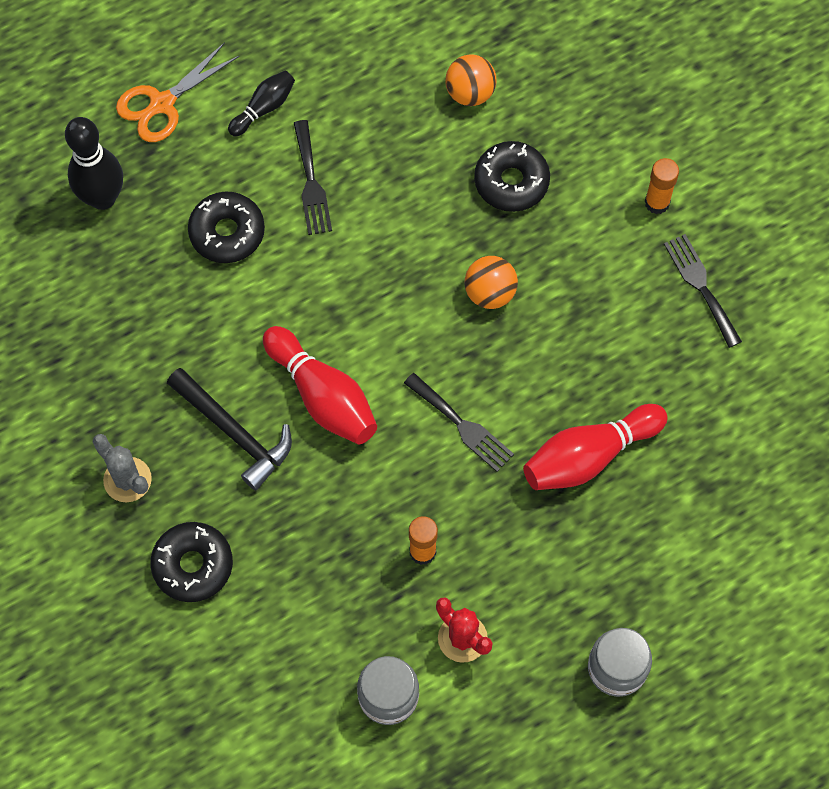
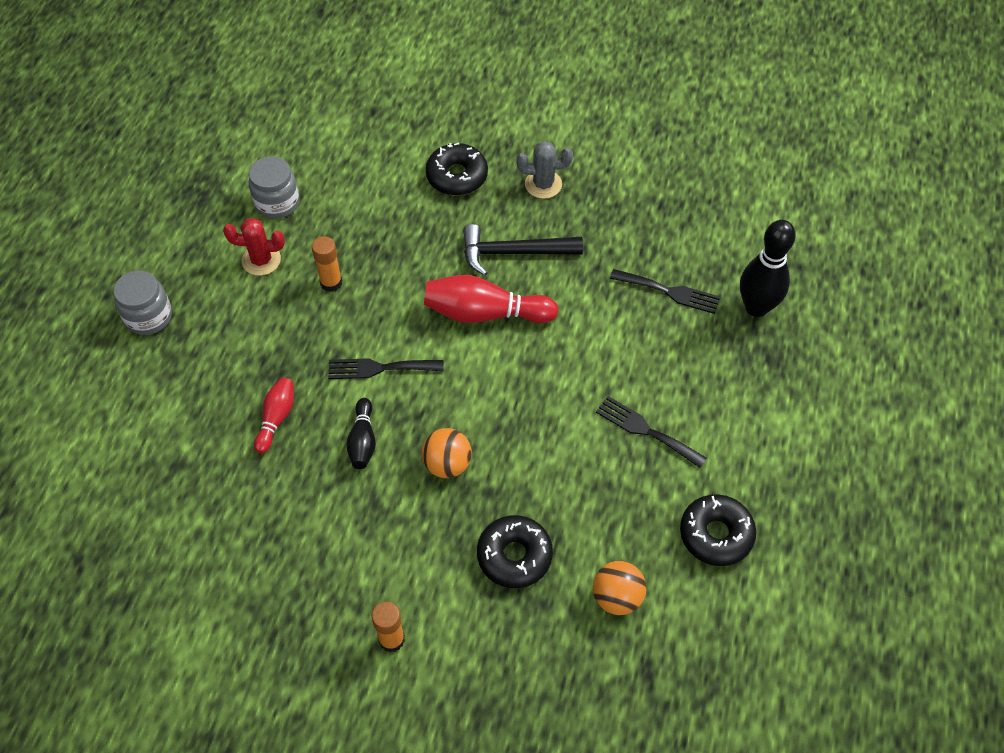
camera: 135 degrees right, 10 degrees down
orange scissors [116,42,239,142] -> none
black donut [188,192,265,263] -> black donut moved to [680,494,756,566]
black bowling pin [228,71,295,137] -> black bowling pin moved to [346,398,376,469]
red bowling pin [523,404,668,490] -> red bowling pin [254,377,294,454], size x0.57
black fork [664,234,742,348] -> black fork moved to [610,269,720,314]

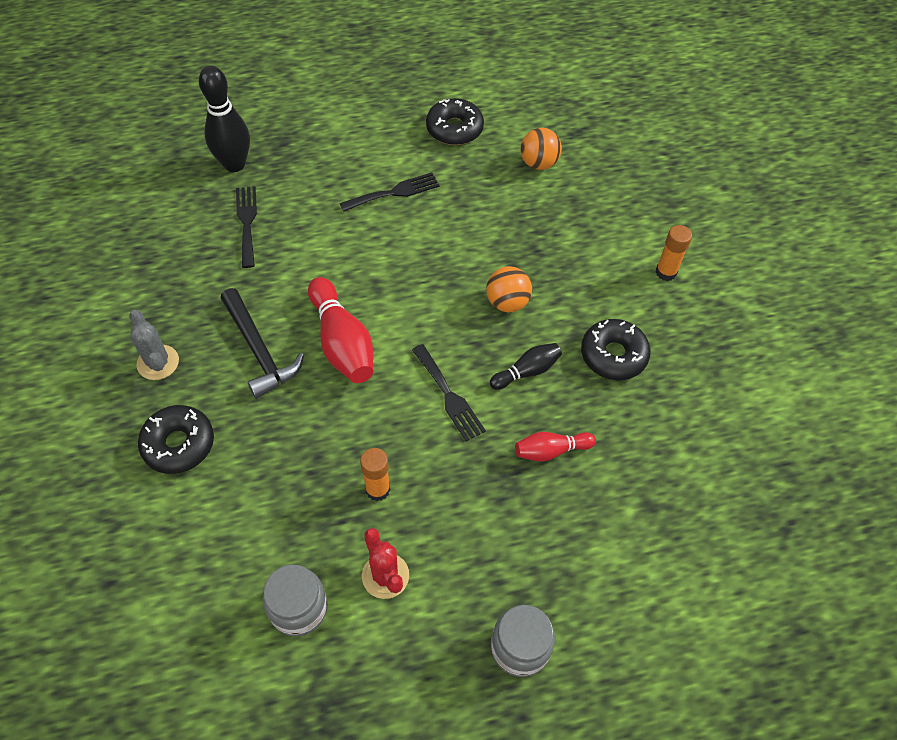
camera: 120 degrees left, 0 degrees up
black donut [477,515,553,588] -> black donut moved to [581,319,651,380]
black fork [596,396,707,468] -> black fork turned 120 degrees counterclockwise [340,173,440,212]

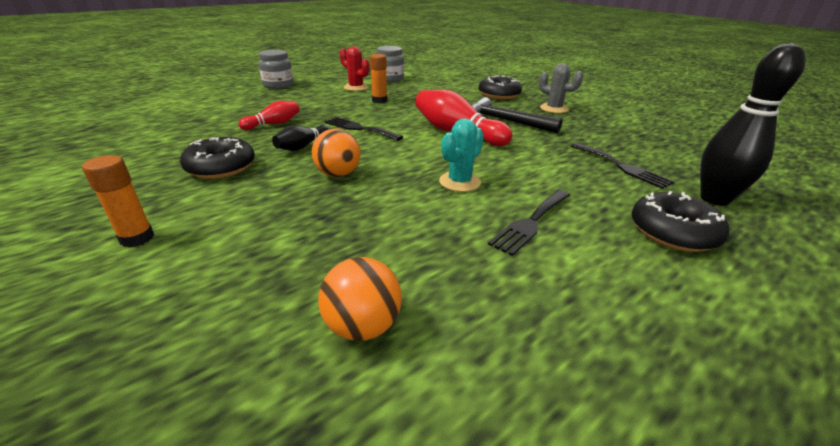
camera: 155 degrees right, 25 degrees down
black donut [426,98,484,145] -> black donut moved to [632,191,729,252]
none -> turquoise cactus [439,119,484,192]

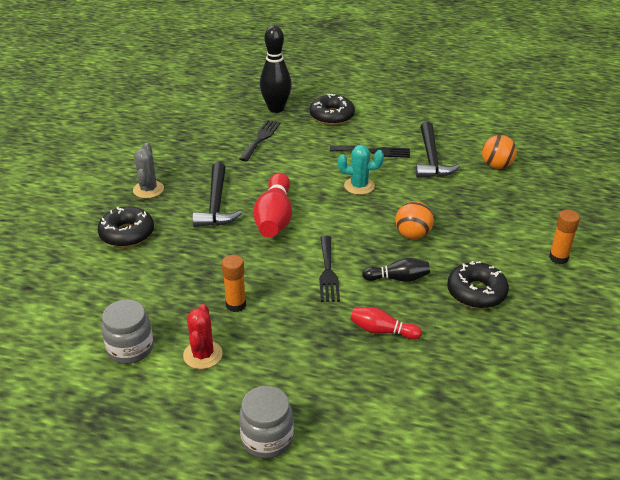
camera: 125 degrees left, 5 degrees up
none -> black hammer [416,122,460,178]

